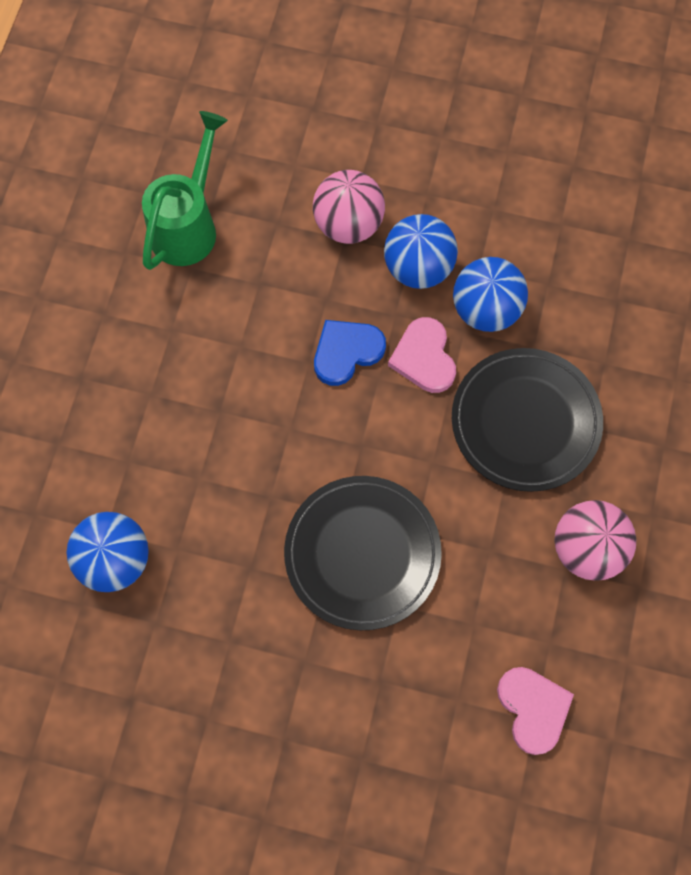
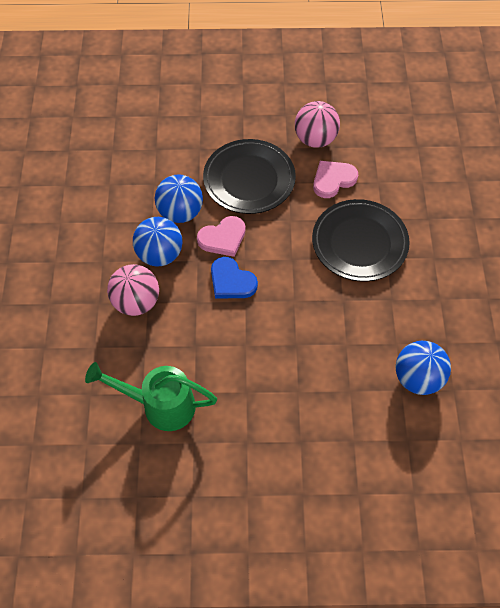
camera: 105 degrees left, 10 degrees down
pink heart [497,667,574,755] -> pink heart moved to [313,161,358,198]

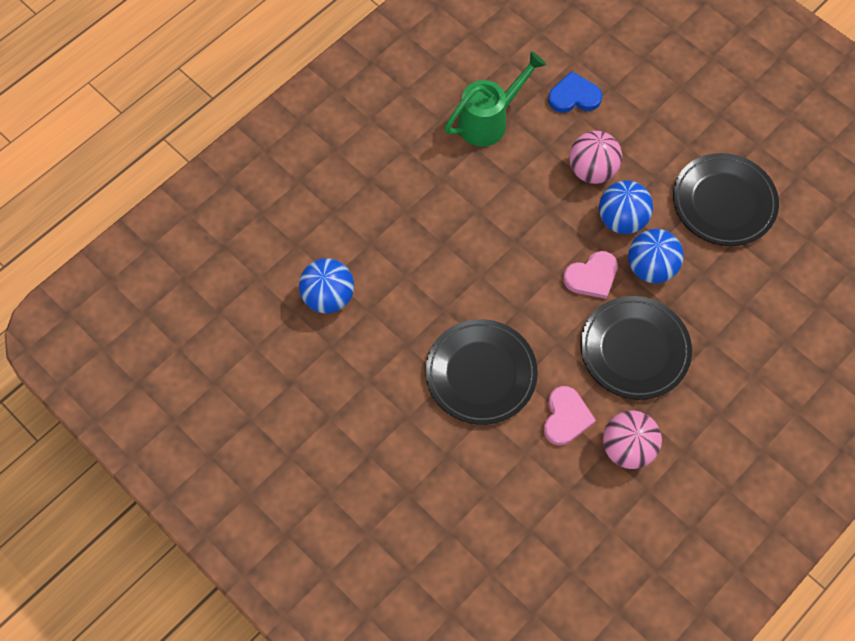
camera: 135 degrees right, 5 degrees up
pink heart [197,216,245,257] -> pink heart turned 135 degrees counterclockwise [563,251,618,299]
blue heart [211,257,258,298] -> blue heart moved to [548,71,602,113]
none -> black plate [673,153,779,246]

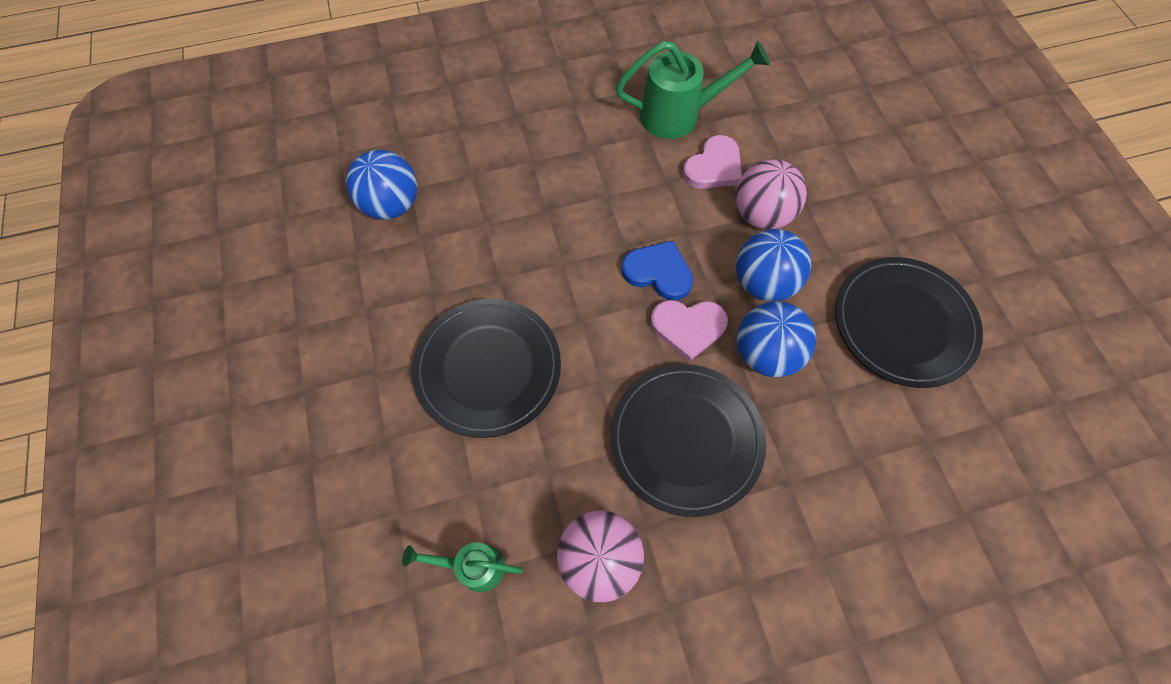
camera: 30 degrees right, 0 degrees up
pink heart [544,386,596,445] -> pink heart moved to [683,135,742,189]
blue heart [548,71,602,113] -> blue heart moved to [621,240,693,300]
none -> green watering can [402,542,522,592]

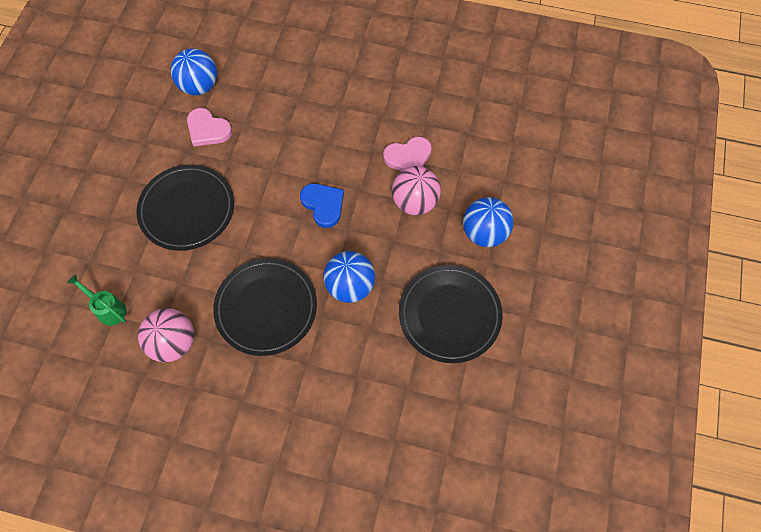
camera: 30 degrees right, 0 degrees up
green watering can [616,41,770,139] -> none
pink heart [650,300,728,362] -> pink heart moved to [187,108,232,146]
blue ball [736,229,811,302] -> blue ball moved to [463,197,514,247]

